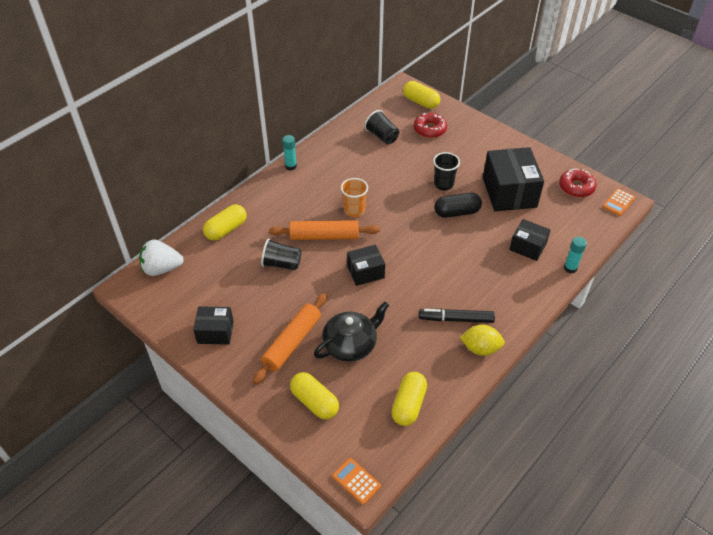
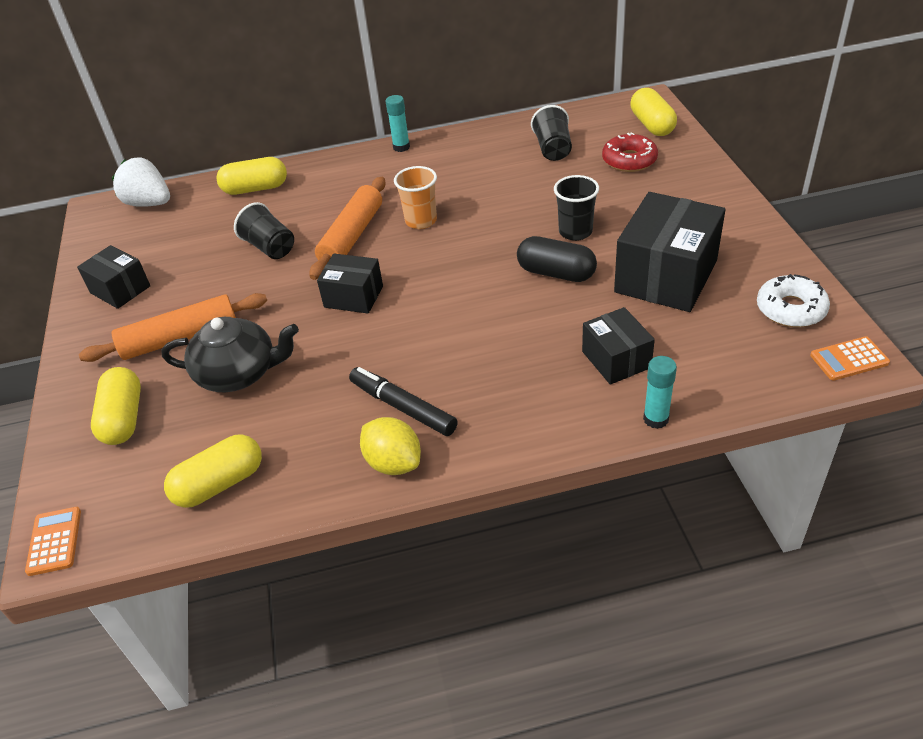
camera: 40 degrees right, 5 degrees down
orange rolling pin [269,220,379,240] -> orange rolling pin turned 75 degrees clockwise [310,177,386,280]
red donut [559,169,596,197] -> white donut [757,274,830,327]

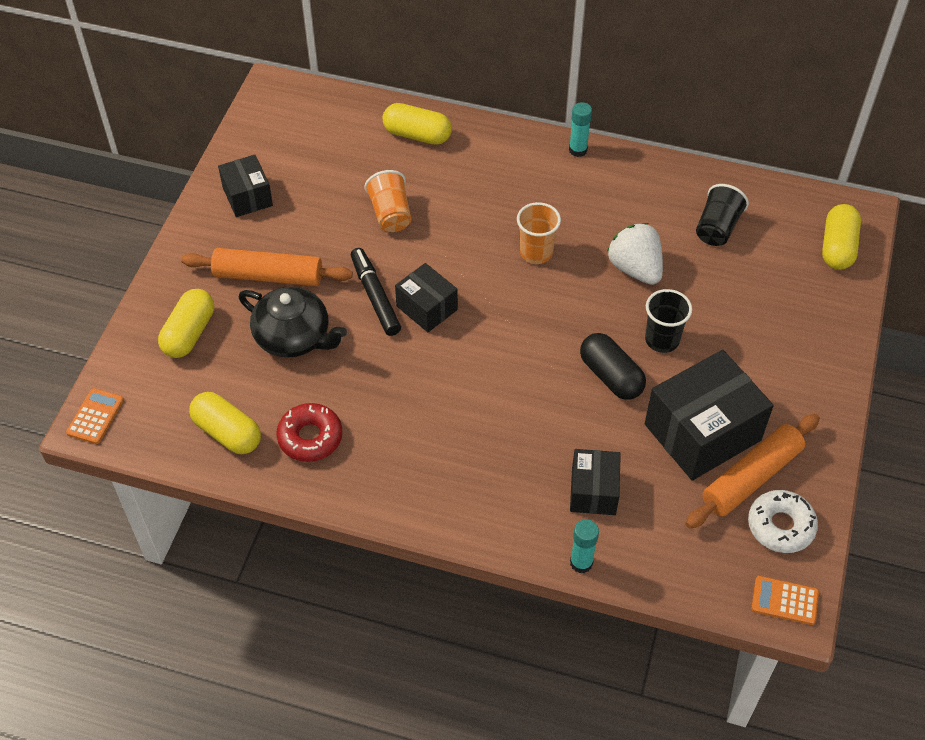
camera: 25 degrees right, 10 degrees up
white strawberry [112,157,170,207] -> white strawberry moved to [607,223,663,285]
yellow capsule [164,434,262,508] -> yellow capsule turned 45 degrees clockwise [189,392,261,454]
black cup [234,202,294,259] -> orange cup [364,170,411,232]
orange rolling pin [310,177,386,280] -> orange rolling pin moved to [685,414,820,529]
black marker [349,367,458,436] -> black marker moved to [351,248,401,336]
yellow lemon [360,417,421,475] -> none
red donut [602,132,658,172] -> red donut moved to [277,403,342,462]

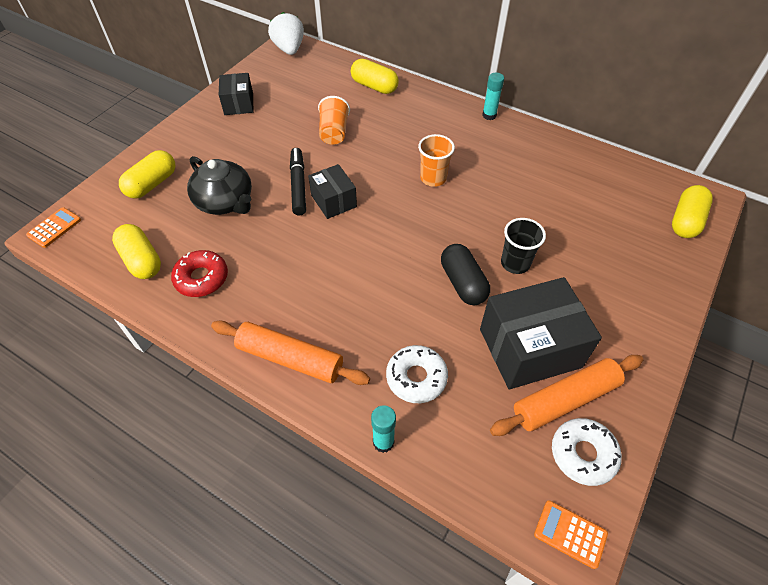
camera: 15 degrees right, 0 degrees up
orange rolling pin [181,248,353,286] -> orange rolling pin moved to [211,320,370,385]
black box [570,449,621,515] -> white donut [386,345,448,403]
white strawberry [607,223,663,285] -> white strawberry moved to [268,12,304,55]
black cup [696,184,749,246] -> none

